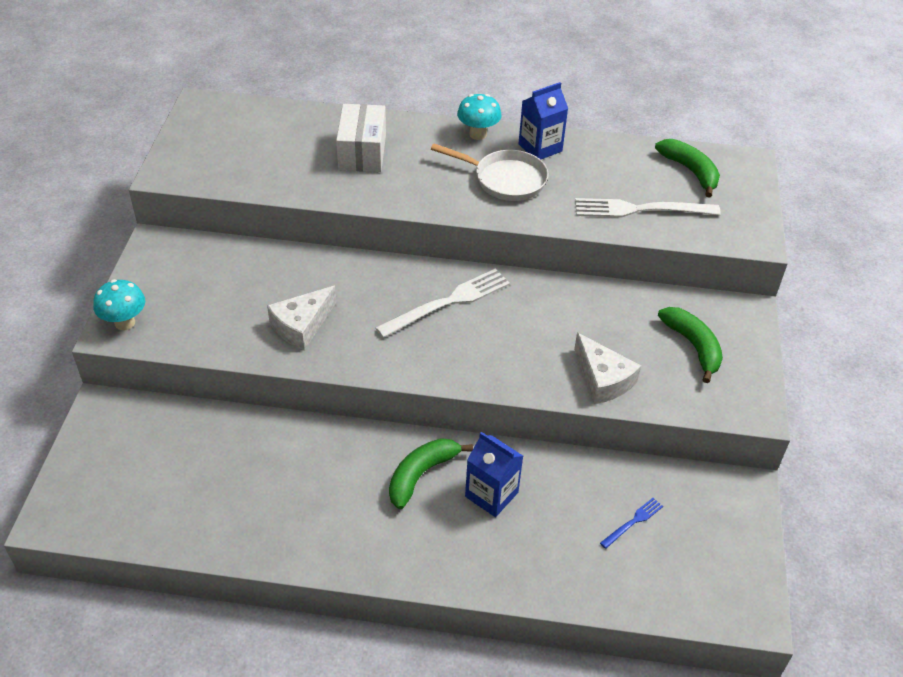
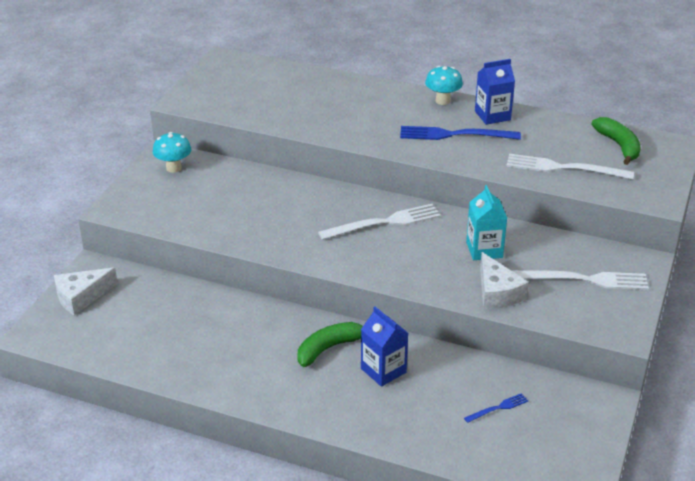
camera: 15 degrees right, 10 degrees down
turquoise mushroom [93,279,145,330] -> turquoise mushroom moved to [153,132,191,173]
white cheese [267,286,336,350] -> white cheese moved to [54,267,118,316]
white box [336,104,386,172] -> none
white pan [431,143,549,201] -> blue fork [400,126,521,140]
green banana [658,307,723,383] -> white fork [512,270,649,290]
none -> turquoise carton [466,185,507,260]

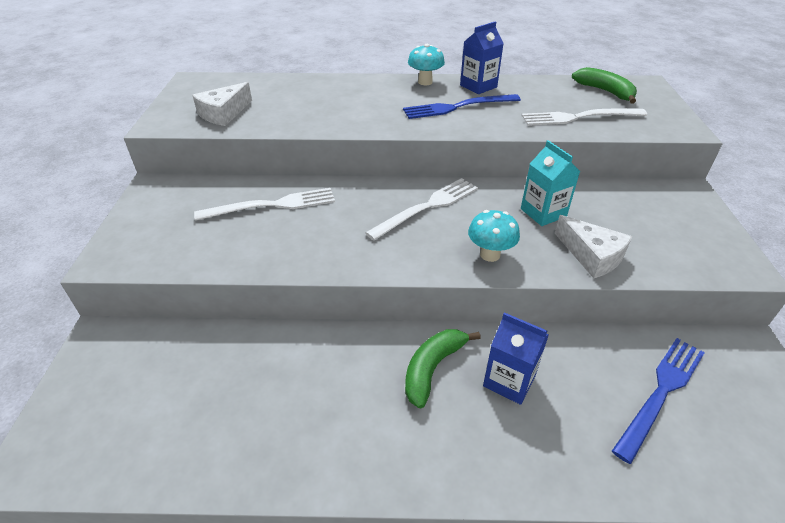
camera: 20 degrees left, 5 degrees up
white cheese [54,267,118,316] -> white cheese moved to [192,82,252,126]
turquoise mushroom [153,132,191,173] -> turquoise mushroom moved to [468,210,520,262]
blue fork [464,393,528,423] -> blue fork [612,338,705,464], size x2.05
white fork [512,270,649,290] -> white fork moved to [194,188,335,221]

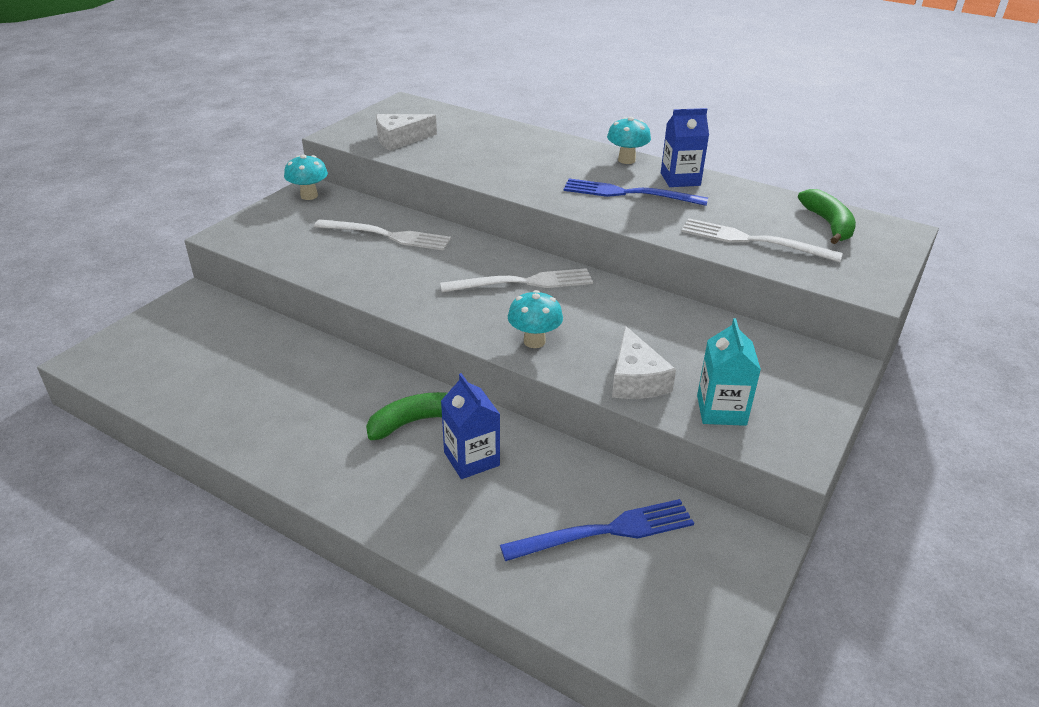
camera: 30 degrees right, 5 degrees down
turquoise carton [521,140,580,226] -> turquoise carton moved to [697,318,761,426]
none -> turquoise mushroom [284,154,328,200]

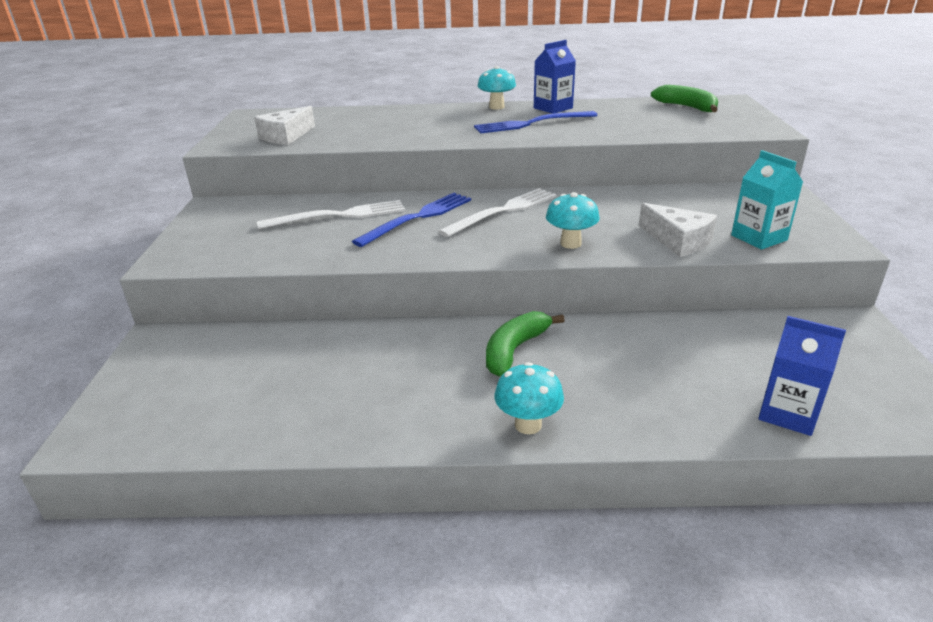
camera: 30 degrees left, 5 degrees down
turquoise mushroom [284,154,328,200] -> turquoise mushroom moved to [494,362,564,434]
blue carton [441,373,500,479] -> blue carton moved to [758,316,846,436]
blue fork [500,499,694,561] -> blue fork moved to [352,193,471,247]
white fork [681,218,843,262] -> none

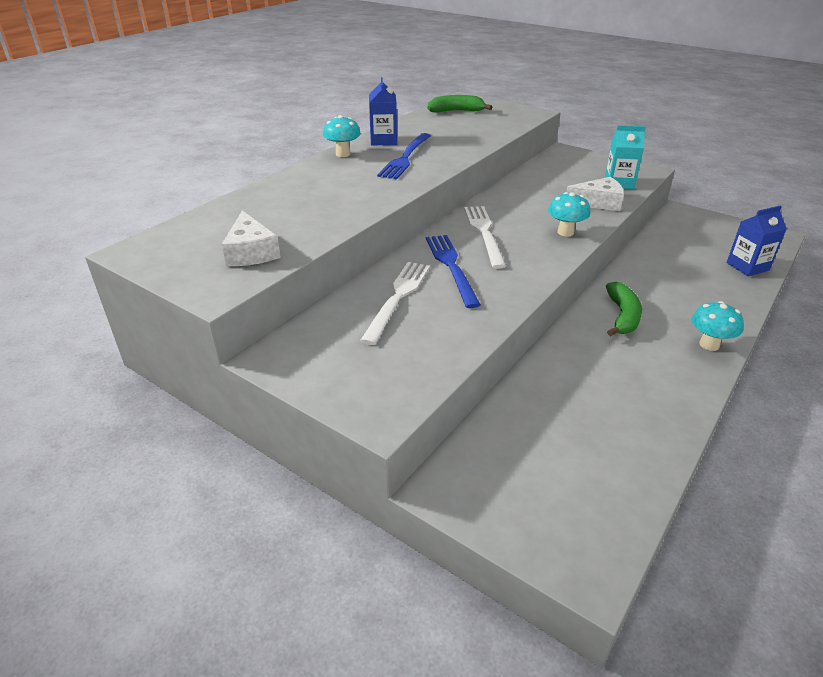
camera: 55 degrees left, 5 degrees up
green banana [486,311,565,376] -> green banana turned 150 degrees counterclockwise [606,282,642,336]

